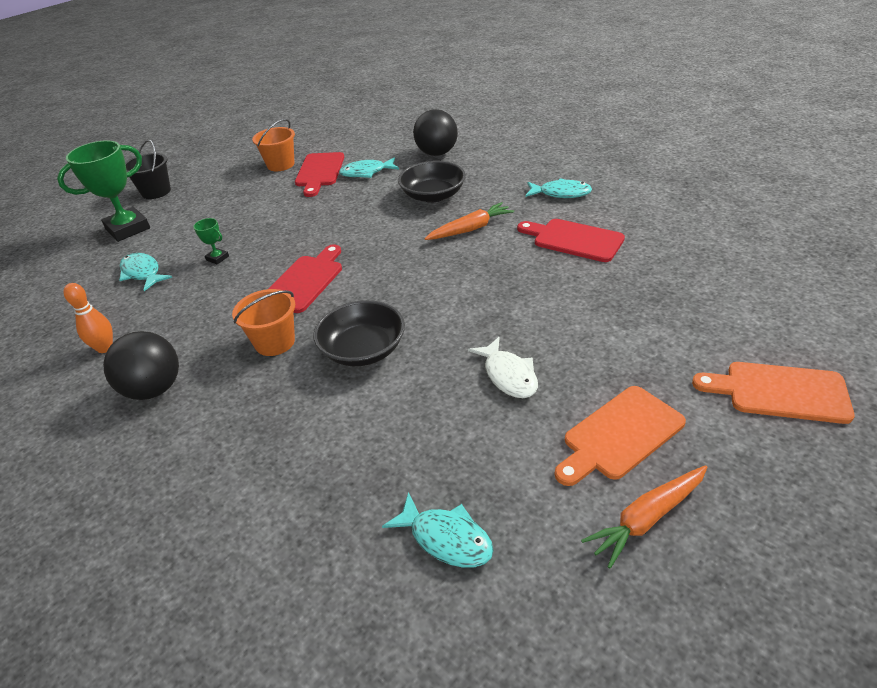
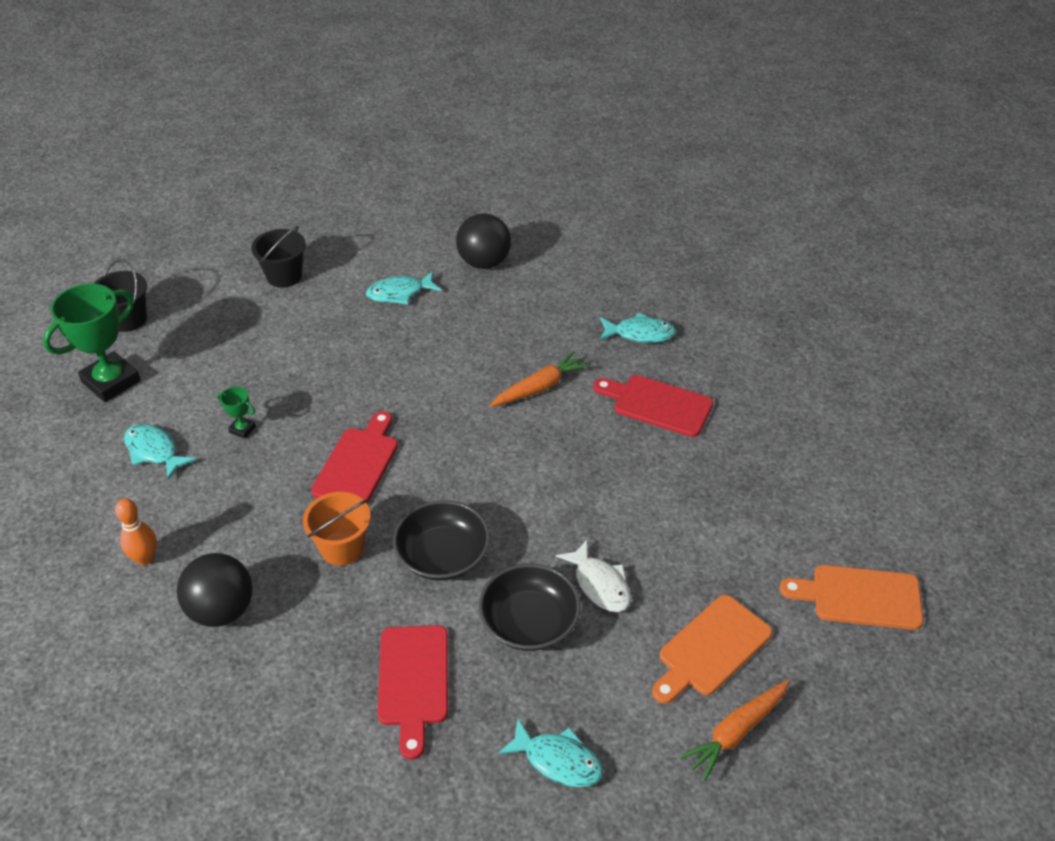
camera: 10 degrees left, 5 degrees up
orange bucket [252,119,295,171] -> black bucket [251,226,306,288]
red cutting board [295,152,344,197] -> red cutting board moved to [377,625,448,760]
black bowl [398,161,466,203] -> black bowl moved to [479,563,581,651]

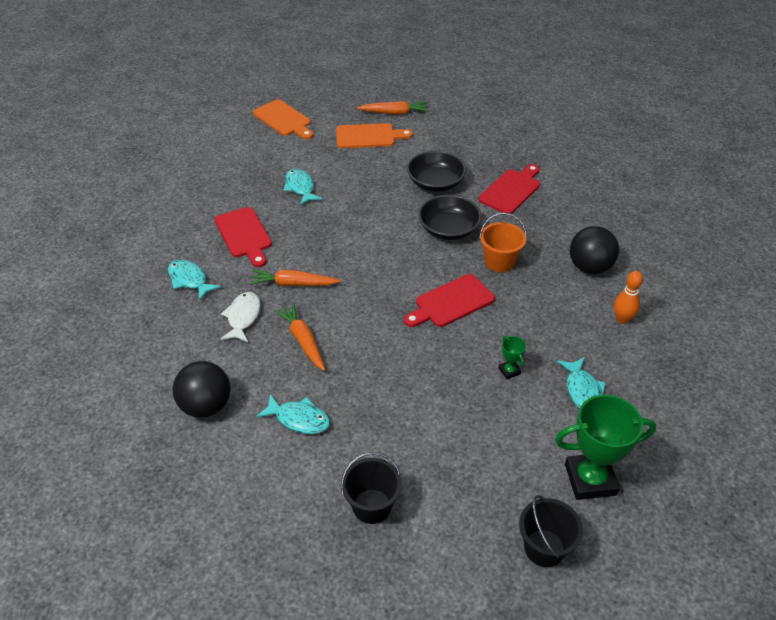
camera: 140 degrees left, 0 degrees up
turquoise fish [498,718,603,787] -> turquoise fish moved to [283,169,322,205]
white fish [556,540,631,612] -> white fish moved to [221,292,261,342]
none -> orange carrot [274,303,325,371]

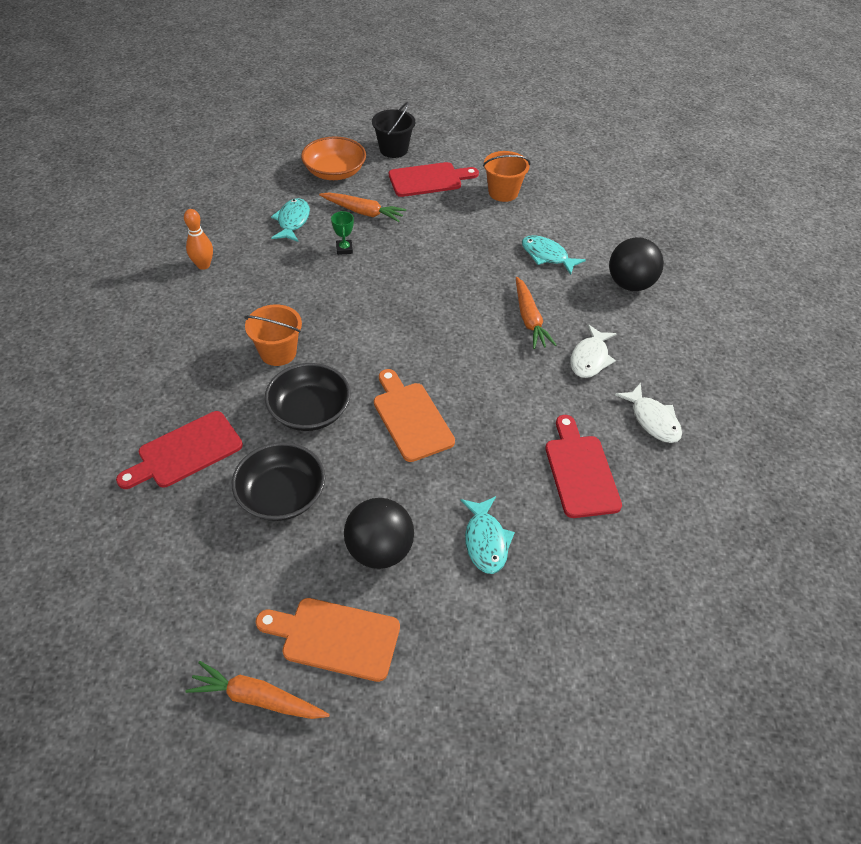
camera: 165 degrees left, 5 degrees up
turquoise fish [168,260,221,301] -> white fish [615,383,682,443]
orange carrot [249,270,341,286] -> orange carrot moved to [319,192,406,222]
orange cutting board [253,99,313,139] -> orange cutting board moved to [374,369,455,462]
black bucket [341,452,402,524] -> orange bucket [483,151,531,202]
red cutting board [404,274,495,327] -> red cutting board moved to [389,162,479,197]
green trophy [555,395,656,500] -> orange bowl [301,136,366,180]
black ball [570,226,619,274] -> black ball moved to [344,498,414,569]

